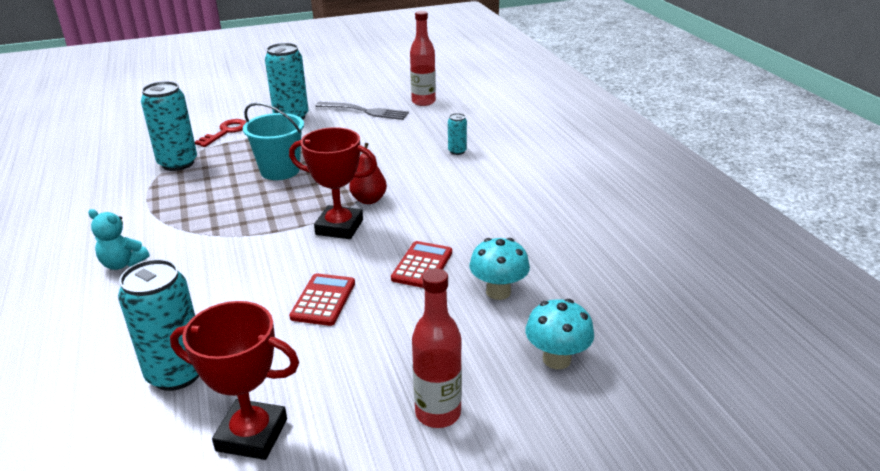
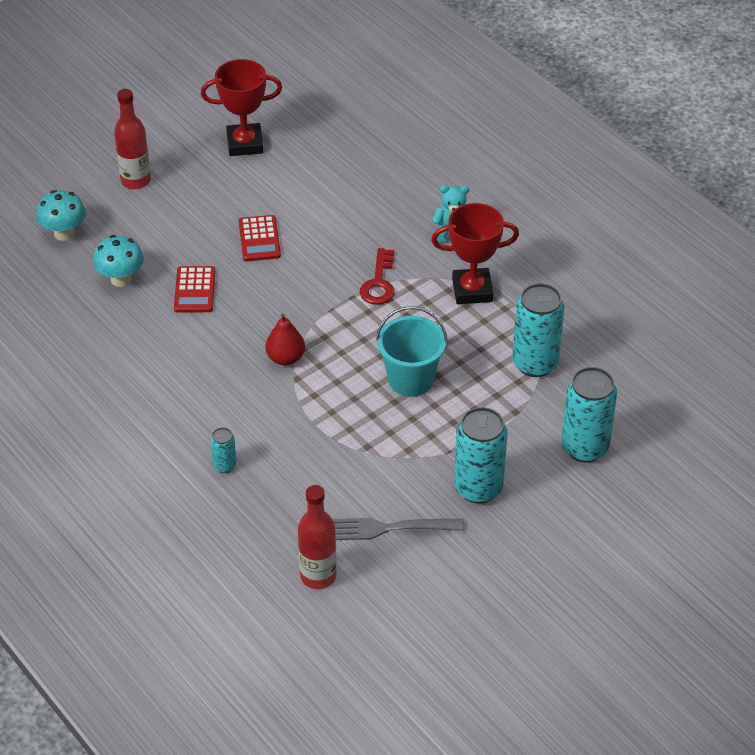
camera: 160 degrees right, 15 degrees up
turquoise can [118,259,199,391] -> turquoise can moved to [561,367,617,463]
red key [195,119,247,147] -> red key moved to [360,248,395,305]
red trophy [289,127,377,239] -> red trophy moved to [431,203,519,304]

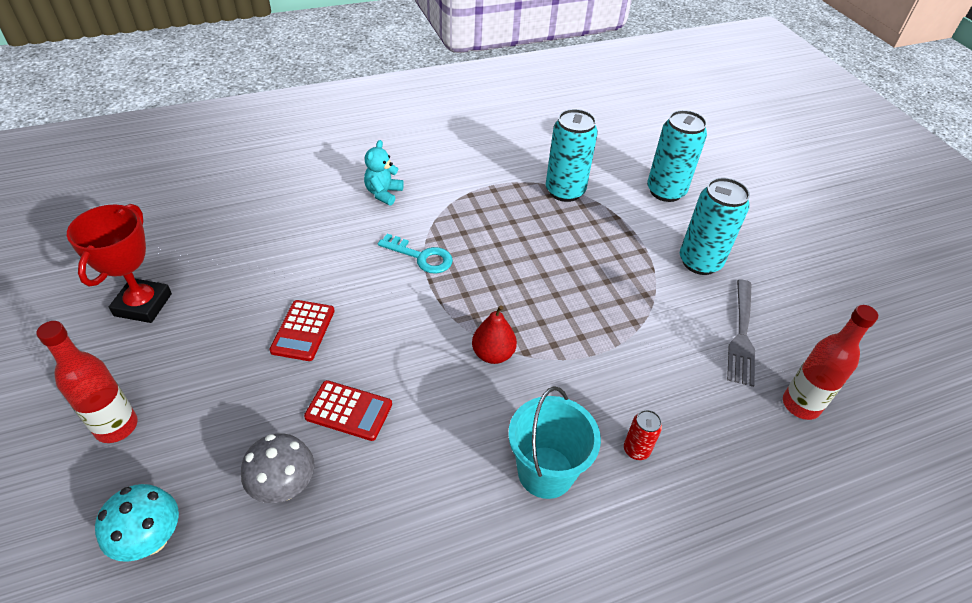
camera: 75 degrees left, 0 degrees up
turquoise mushroom [93,235,144,287] -> grey mushroom [241,433,315,503]
turquoise can [211,428,237,473] -> red can [624,410,662,460]
red calculator [239,215,281,261] -> red calculator turned 90 degrees clockwise [269,300,335,361]
red key [360,248,395,305] -> turquoise key [378,234,453,274]
turquoise bucket [376,306,448,397] -> turquoise bucket moved to [508,386,601,499]
red trophy [431,203,519,304] -> none

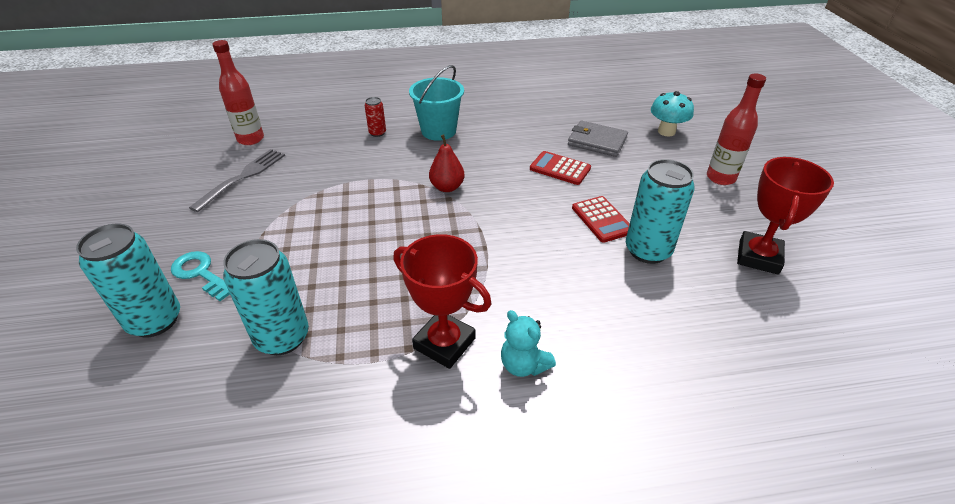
camera: 165 degrees left, 5 degrees down
grey mushroom [241,433,315,503] -> grey wallet [568,121,628,157]
red calculator [269,300,335,361] -> red calculator turned 135 degrees clockwise [572,196,630,243]
turquoise teddy bear [364,140,404,206] -> turquoise teddy bear turned 105 degrees clockwise [501,310,556,377]
turquoise key [378,234,453,274] -> turquoise key moved to [171,251,230,301]
turquoise can [680,178,750,275] -> turquoise can moved to [626,159,695,264]
none -> red trophy [393,234,492,369]

